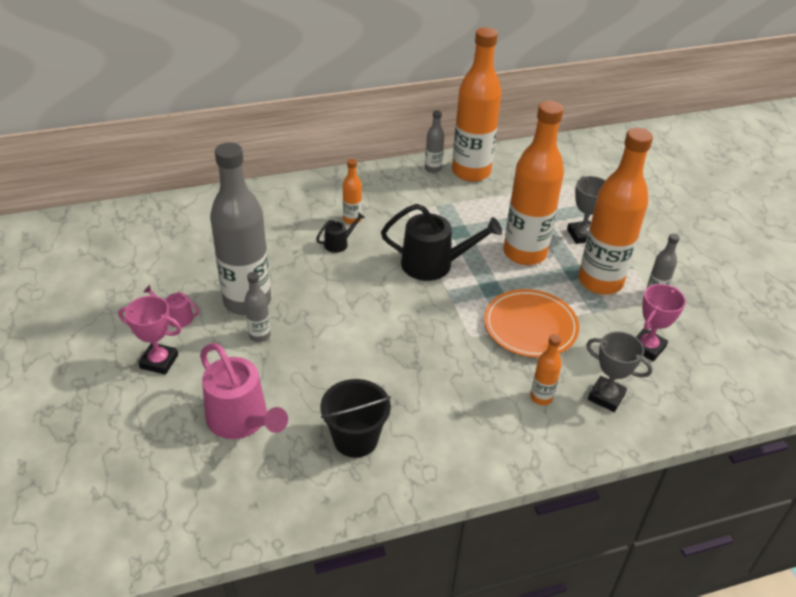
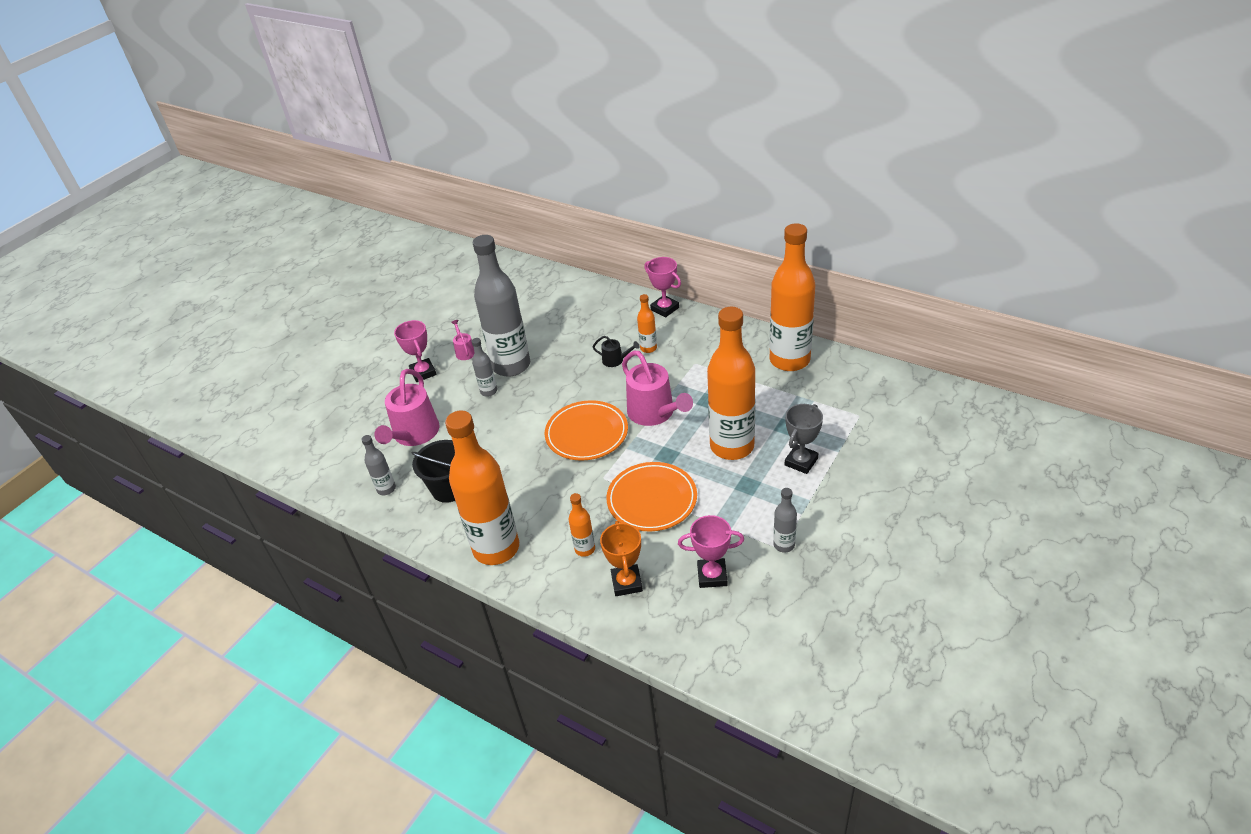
camera: 55 degrees right, 0 degrees up
black watering can [381,204,502,281] -> pink watering can [622,351,693,426]
grey bottle [425,110,444,173] -> grey bottle moved to [361,435,396,495]
orange bottle [578,128,653,295] -> orange bottle moved to [445,410,519,565]
grey trophy [586,331,653,412] -> orange trophy [600,521,643,596]
none -> orange plate [545,400,628,461]
none -> pink trophy [644,257,681,317]

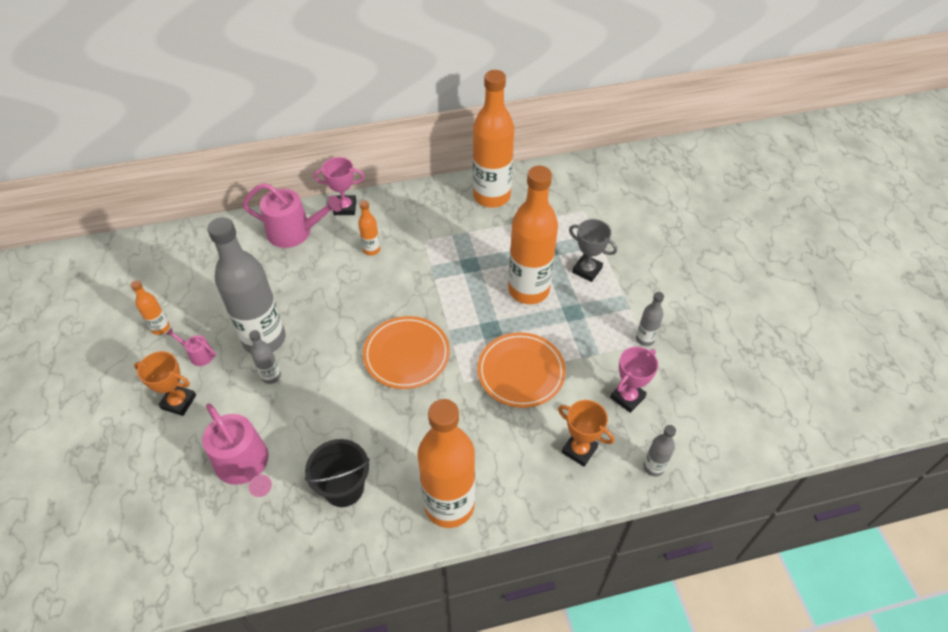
camera: 50 degrees left, 10 degrees up
grey bottle [361,435,396,495] -> grey bottle moved to [644,425,676,477]
pink trophy [394,320,437,382] -> orange trophy [134,351,196,416]
orange bottle [568,493,595,557] -> orange bottle moved to [131,280,170,335]
black watering can [593,336,640,367] -> none
pink watering can [622,351,693,426] -> pink watering can moved to [243,183,342,248]
grey trophy [785,404,823,474] -> grey trophy turned 45 degrees counterclockwise [569,219,617,282]

